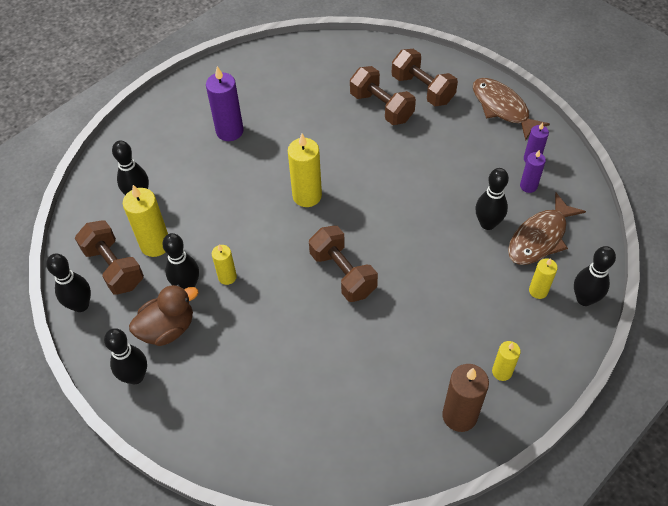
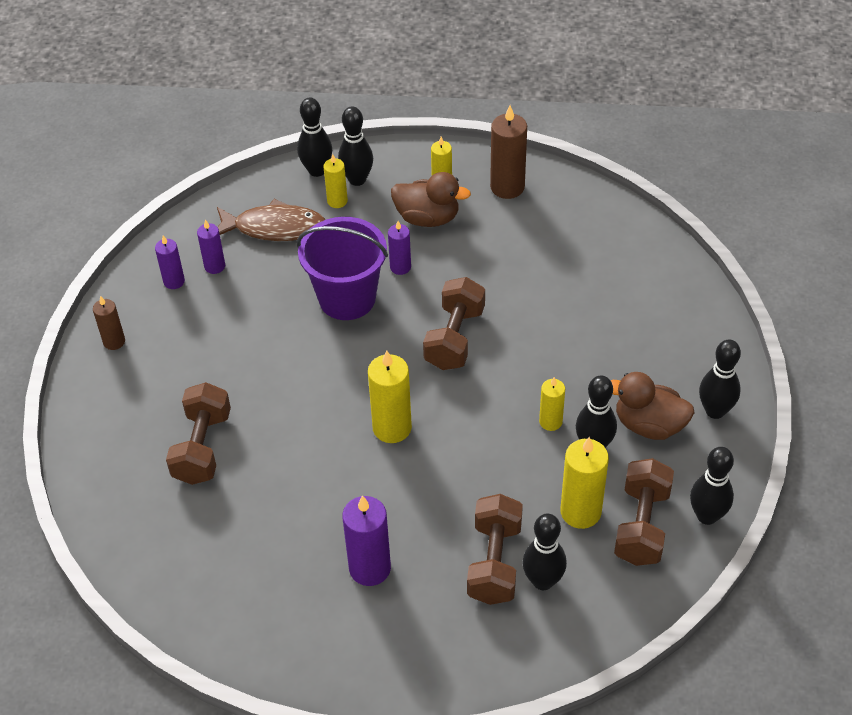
camera: 130 degrees left, 5 degrees down
brown dumbbell [392,49,458,106] -> brown dumbbell moved to [467,494,523,605]
brown fish [473,78,550,141] -> brown candle [93,296,125,350]
black bowling pin [476,168,509,230] -> black bowling pin moved to [338,107,373,186]
none -> purple bucket [297,217,388,320]
none -> purple candle [388,221,411,275]
none -> brown duck [391,172,471,227]

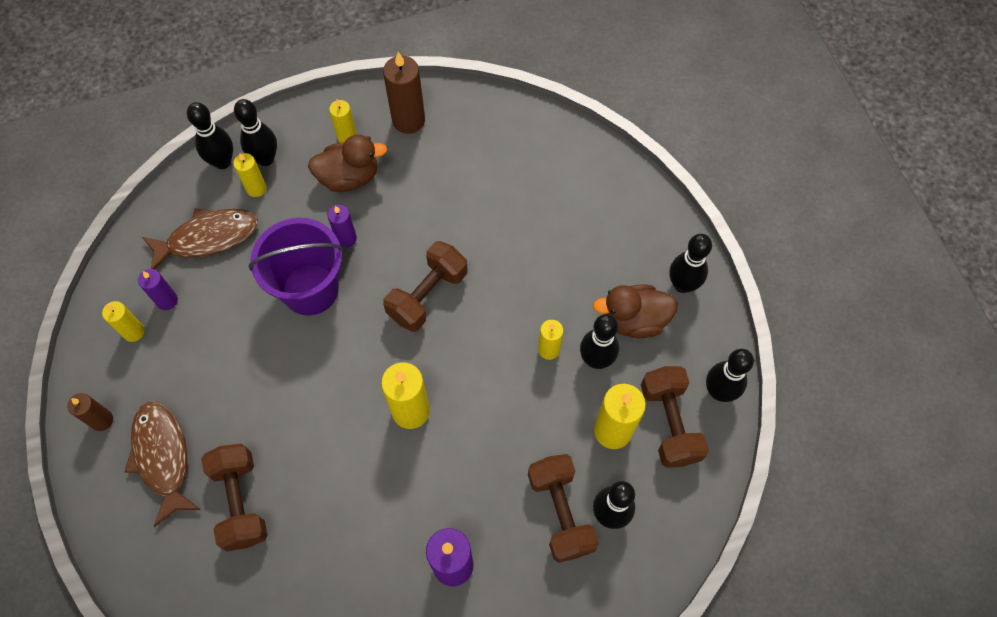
camera: 25 degrees left, 15 degrees up
purple candle [155,235,185,289] -> yellow candle [102,301,144,342]
brown dumbbell [423,277,485,370] -> brown dumbbell turned 45 degrees clockwise [383,241,467,332]
none -> brown fish [125,401,201,527]

